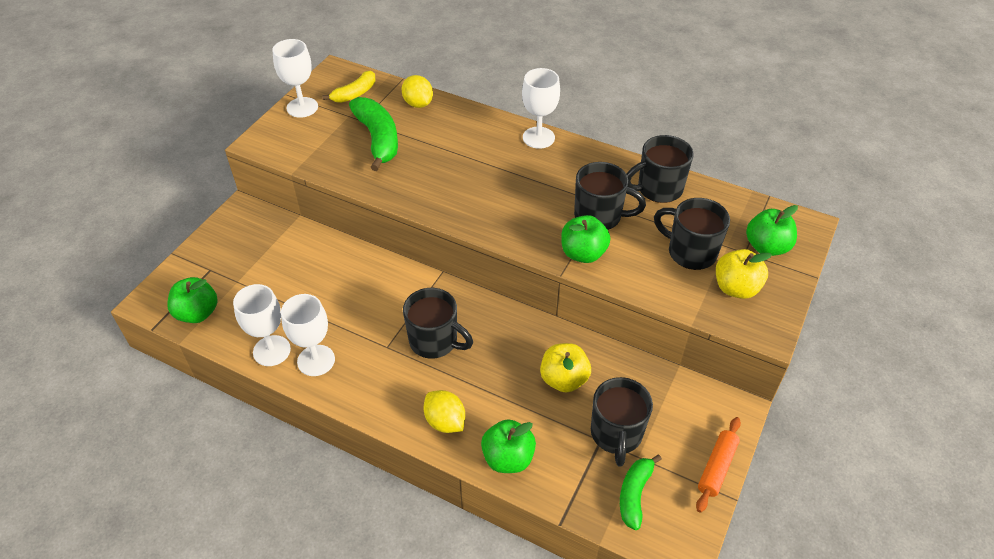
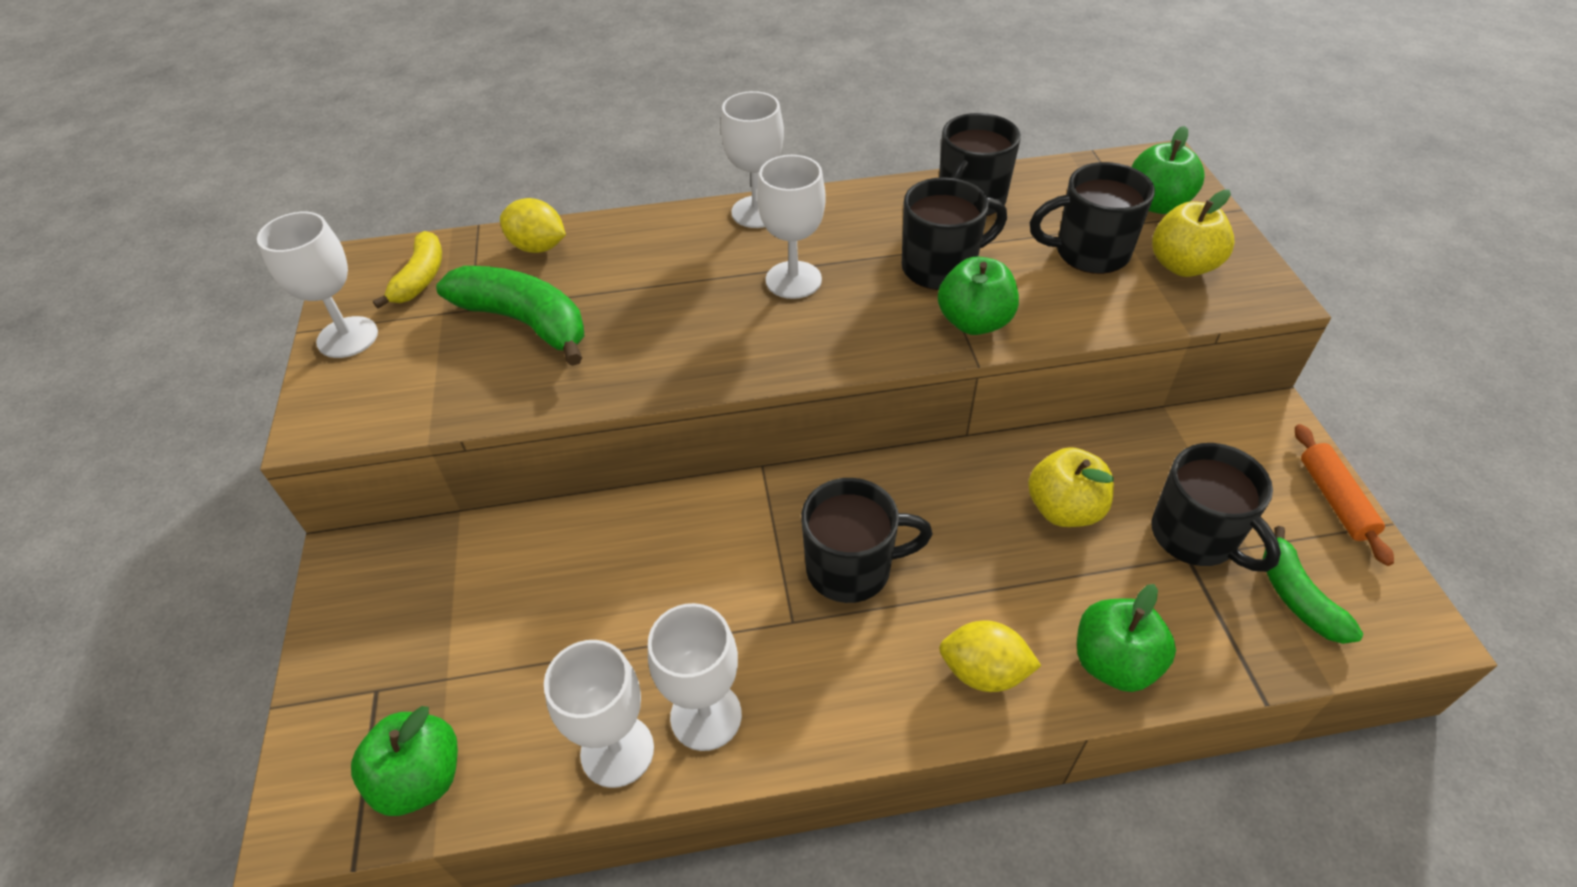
camera: 35 degrees left, 0 degrees up
none -> white goblet [757,155,826,299]

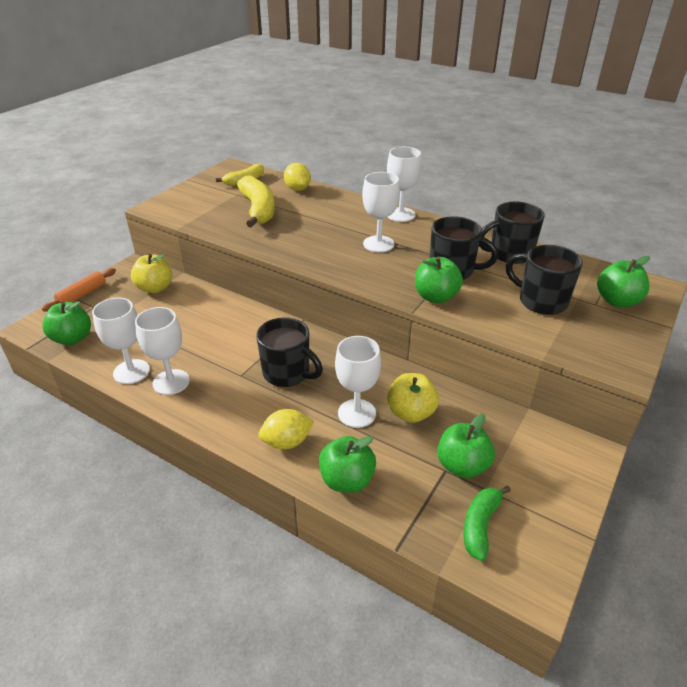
camera: 40 degrees right, 10 degrees down
white goblet [257,212,378,358] -> white goblet moved to [335,336,381,428]
green banana [436,266,585,366] -> yellow banana [237,176,275,228]
yellow lemon [939,620,1041,692] -> yellow lemon turned 75 degrees counterclockwise [258,409,314,450]
black mug [1151,443,1281,572] -> green apple [437,414,495,478]
yellow apple [1152,190,1235,277] -> yellow apple moved to [131,254,172,293]
orange rolling pin [1295,424,1394,566] -> orange rolling pin moved to [42,268,116,312]

